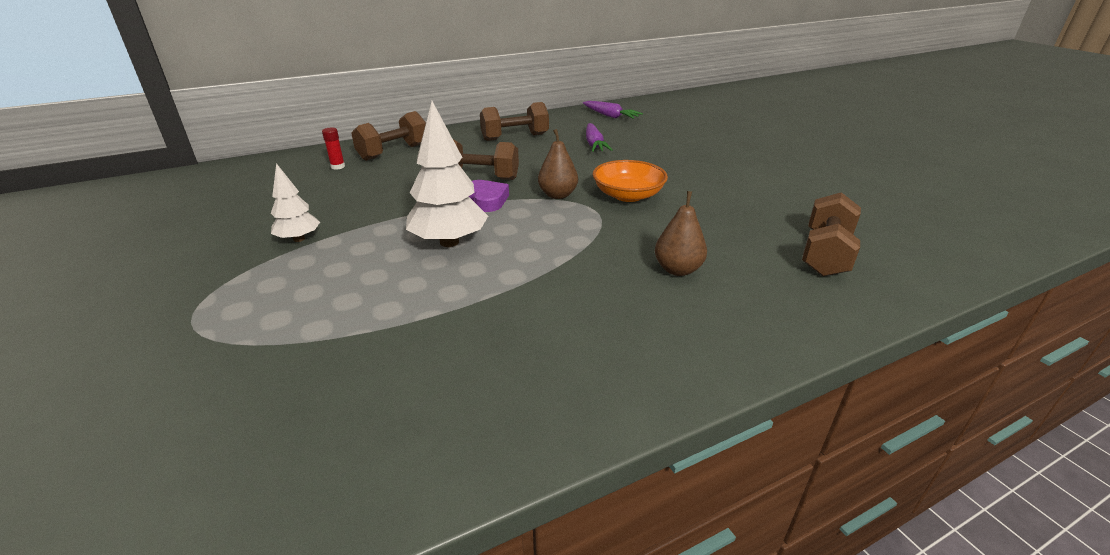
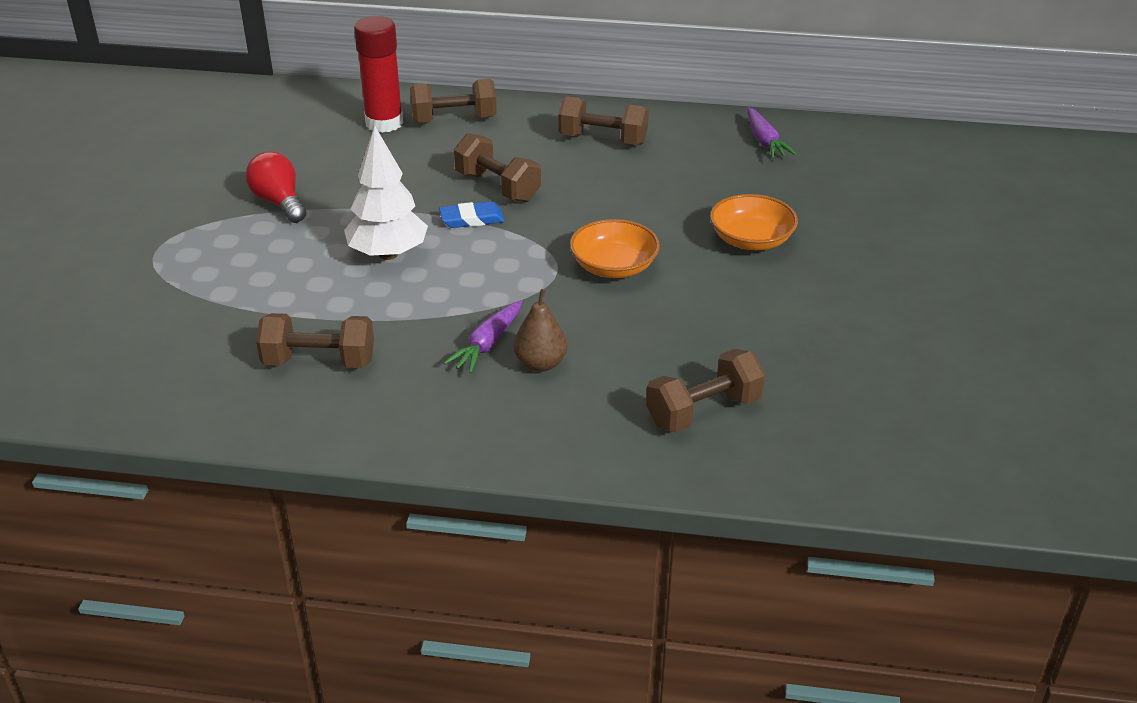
camera: 35 degrees right, 5 degrees up
white tree [271,163,320,242] -> red light bulb [245,151,306,223]
red glue stick [322,128,345,170] -> red glue stick [354,16,403,133], size x2.43
purple heart [469,180,509,212] -> blue eraser [439,202,505,228]
brown pear [538,129,578,199] -> none
purple carrot [586,123,613,152] -> purple carrot moved to [444,300,522,374]
none -> brown dumbbell [256,313,374,368]
none -> orange bowl [710,194,798,250]

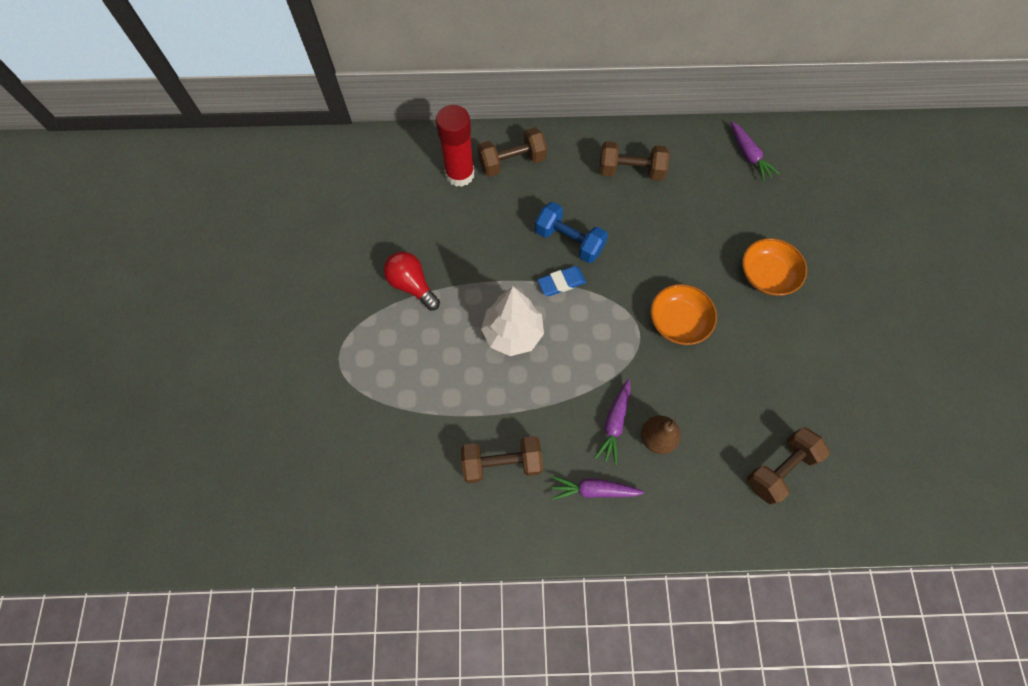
camera: 10 degrees left, 30 degrees up
brown dumbbell [454,133,541,202] -> blue dumbbell [535,202,608,263]
none -> purple carrot [551,476,644,500]

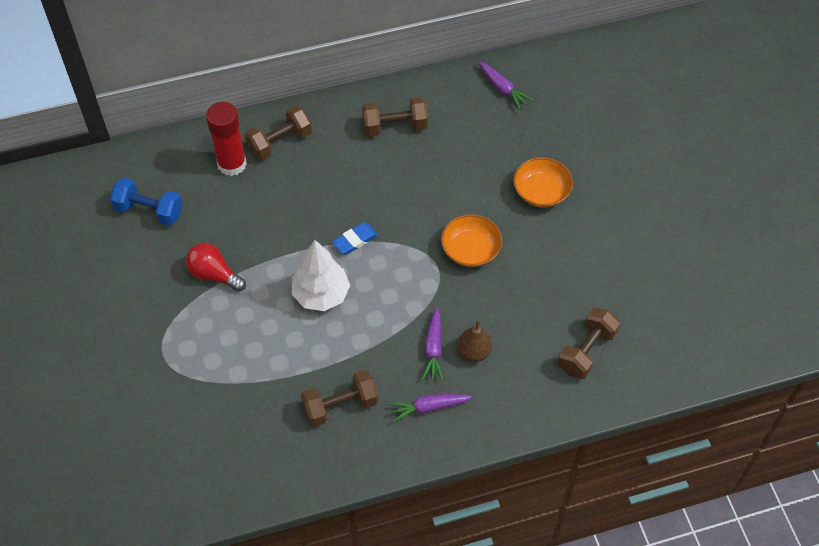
camera: 15 degrees left, 10 degrees down
blue dumbbell [535,202,608,263] -> blue dumbbell moved to [110,178,183,226]

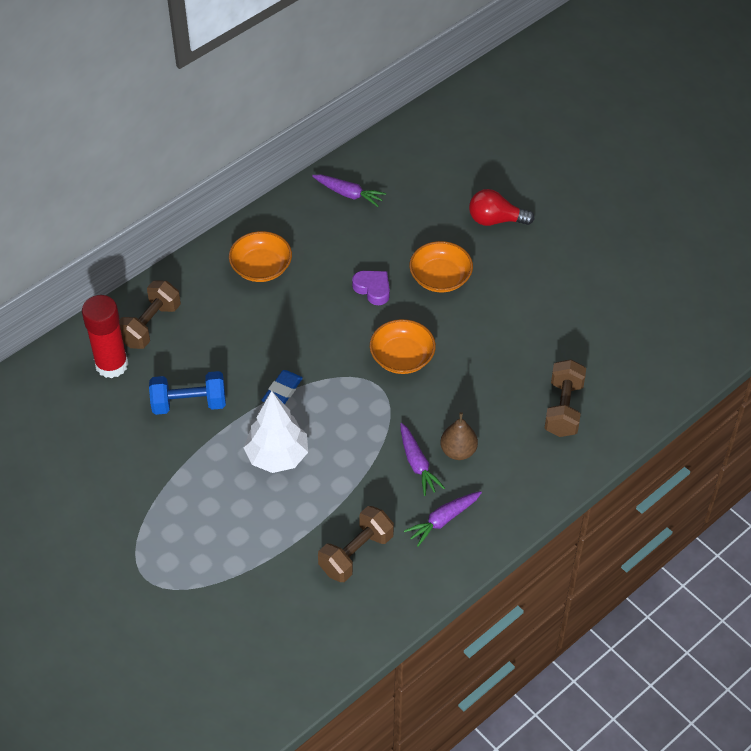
camera: 25 degrees left, 5 degrees down
blue dumbbell [110,178,183,226] -> blue dumbbell moved to [149,371,226,415]
red light bulb [186,243,246,292] -> red light bulb moved to [469,189,534,226]
brown dumbbell [362,97,428,136] -> orange bowl [229,231,292,282]
none -> purple heart [352,271,390,305]

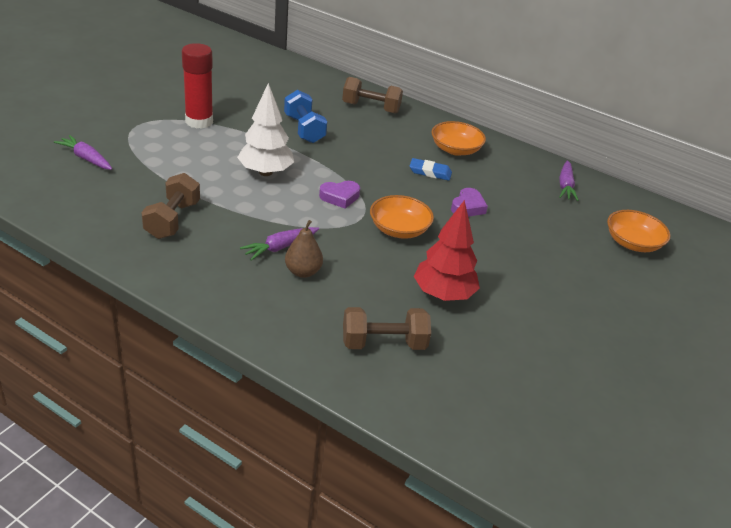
camera: 70 degrees right, 15 degrees down
red glue stick [82,295,128,378] -> red glue stick moved to [182,43,213,129]
blue eraser [261,370,303,404] -> blue eraser moved to [410,158,452,181]
brown dumbbell [318,506,394,582] -> brown dumbbell turned 75 degrees clockwise [141,173,200,239]
purple carrot [404,491,482,547] -> purple carrot moved to [54,135,112,170]
orange bowl [409,241,473,292] -> orange bowl moved to [607,210,670,252]
red light bulb [469,189,534,226] -> none
none -> purple heart [319,181,360,209]
none -> red tree [414,200,480,301]

